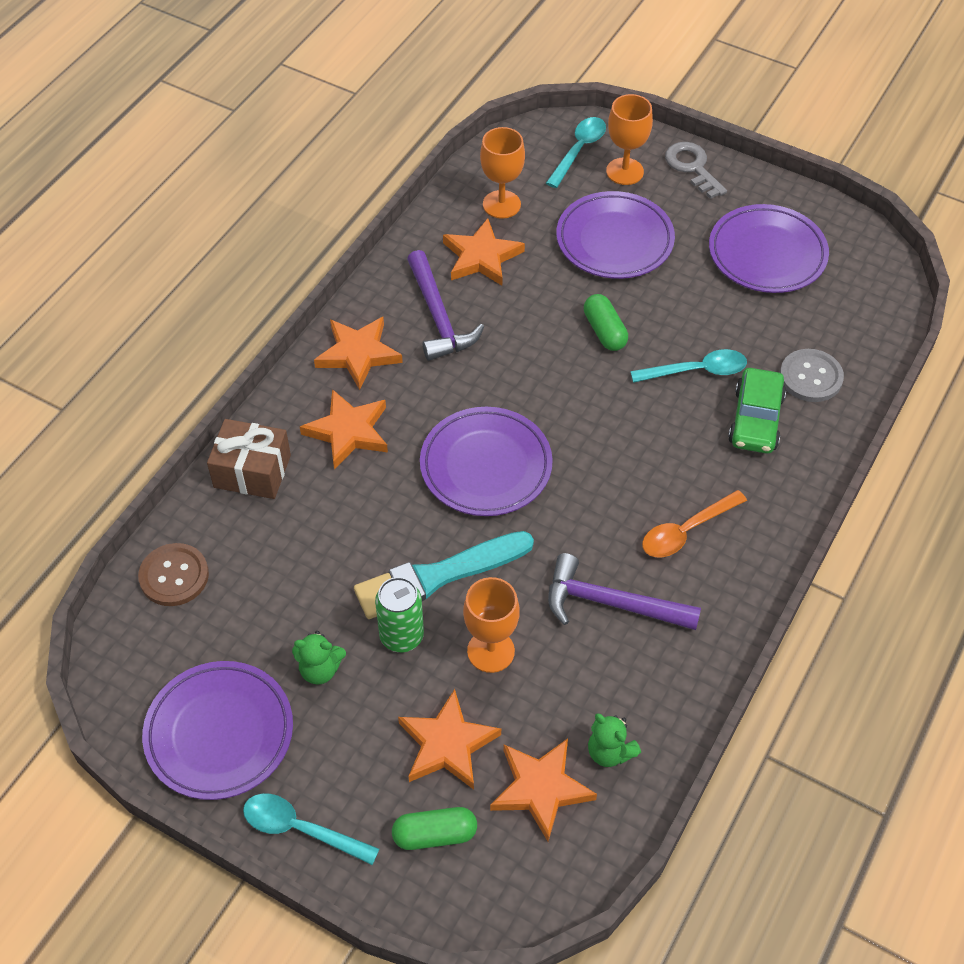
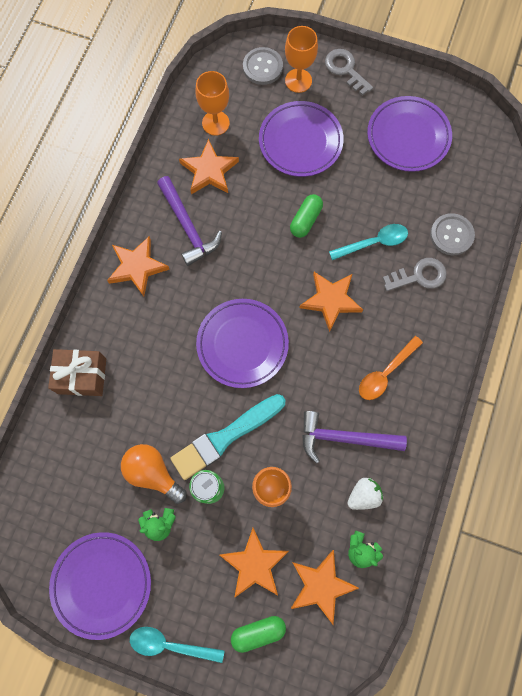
camera: 10 degrees left, 20 degrees up
brown button [138,543,209,606] -> none
orange star [300,389,388,470] -> orange star moved to [300,272,363,332]
turquoise spoon [546,117,606,188] -> grey button [243,47,283,85]
green capsule [584,294,628,351] -> green capsule turned 60 degrees clockwise [290,194,323,238]
green car [728,368,786,454] -> grey key [383,258,447,291]
none -> orange light bulb [121,444,187,504]
none -> white strawberry [347,477,383,510]

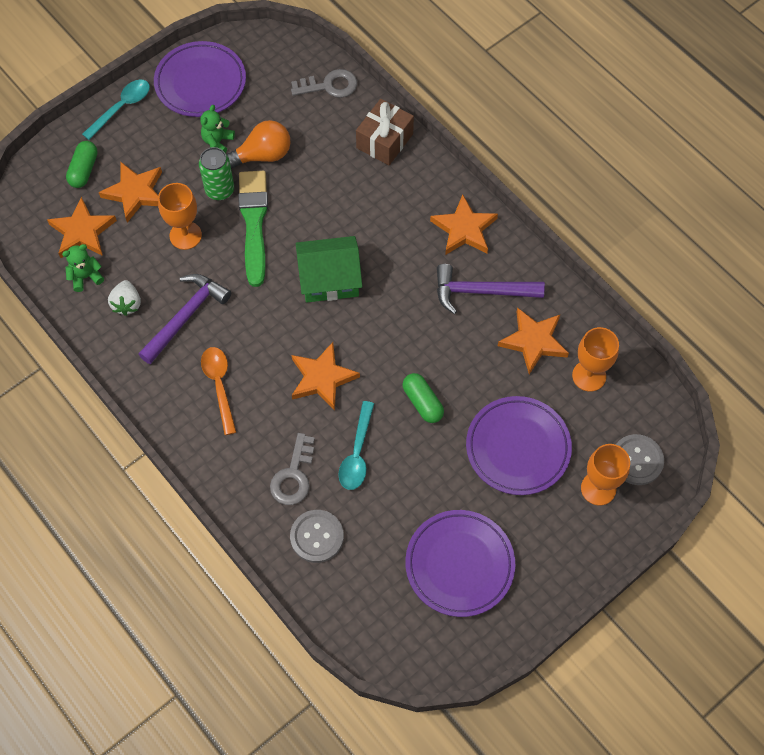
camera: 120 degrees right, 10 degrees down
turquoise brush [170,394,285,480] -> green brush [238,171,268,287]
purple plate [196,299,289,388] -> green house [296,236,362,302]
grey key [325,49,373,96] -> grey key moved to [291,69,357,98]

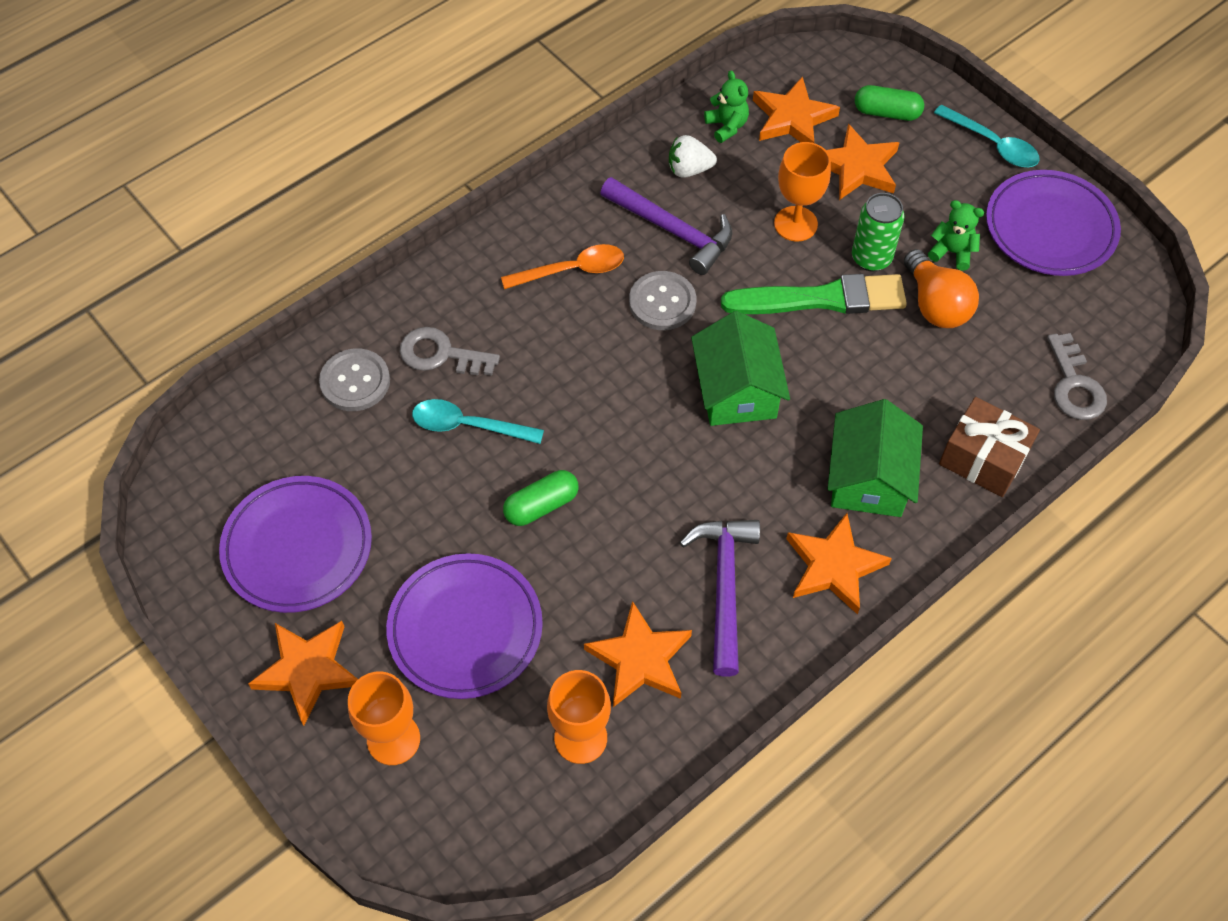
camera: 90 degrees right, 5 degrees down
orange star [291,342,360,411] -> orange star moved to [248,621,358,726]
grey button [616,434,664,485] -> grey button moved to [629,271,696,330]
none -> green house [828,399,923,517]

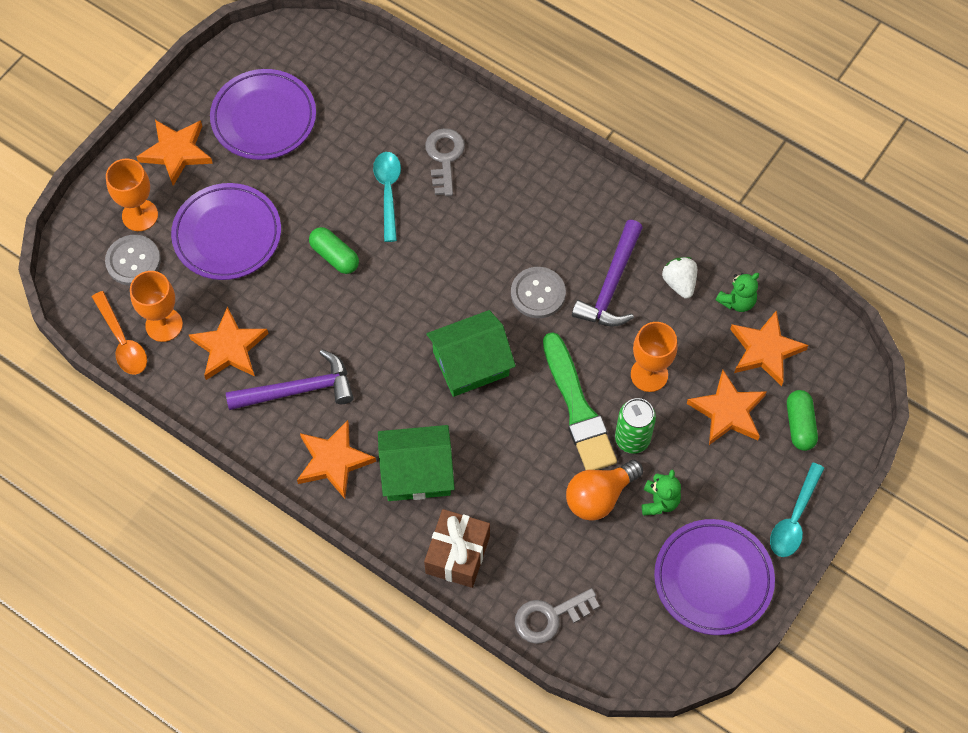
camera: 75 degrees right, 5 degrees up
grey button [319,349,390,411] -> grey button moved to [105,235,161,286]
orange spoon [501,244,624,289] -> orange spoon moved to [92,291,147,375]

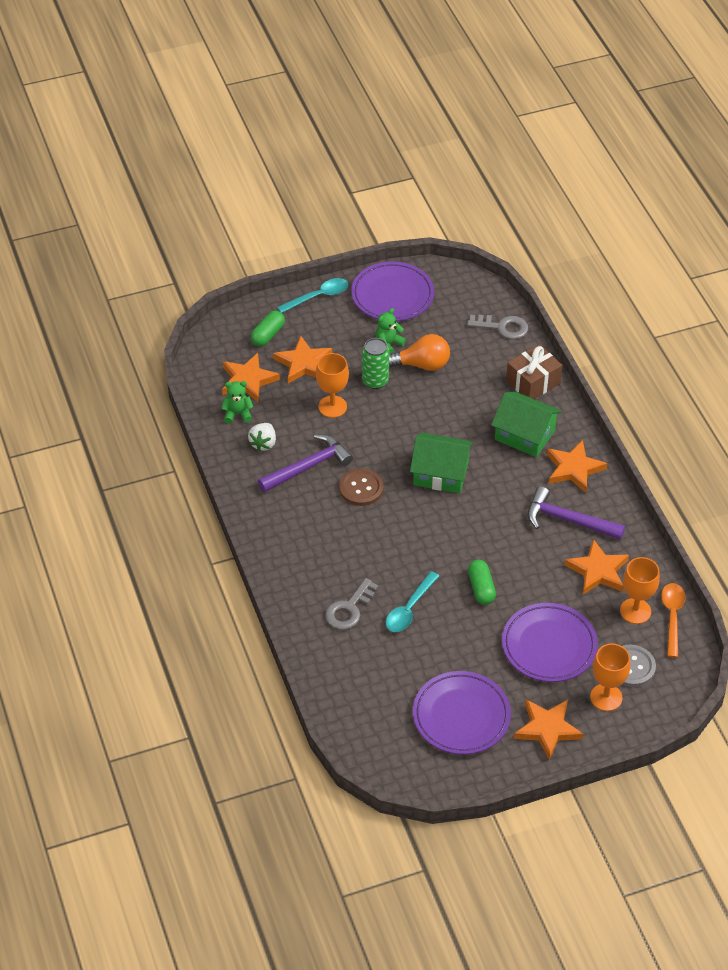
camera: 145 degrees left, 15 degrees down
grey button [511,267,566,318] -> brown button [339,468,384,506]
green brush [543,332,617,470] -> none

